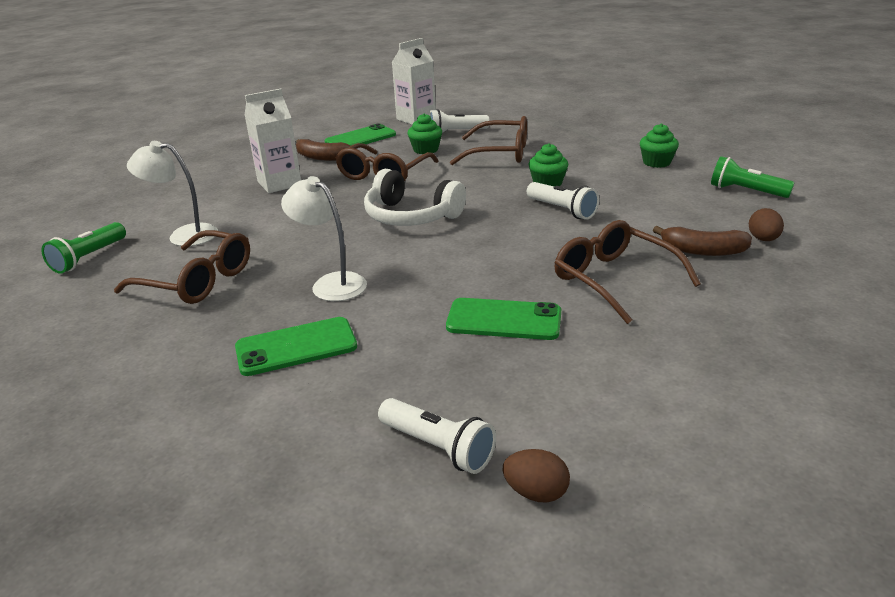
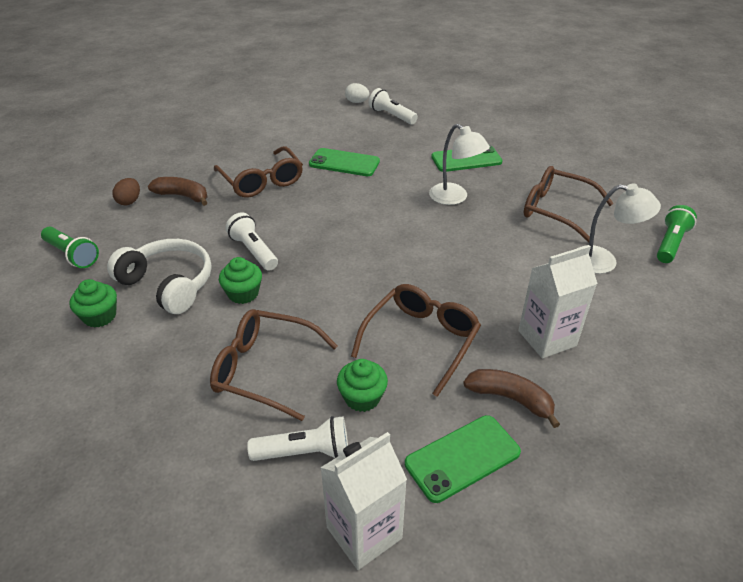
camera: 175 degrees left, 10 degrees up
white headphones [364,169,466,226] -> white headphones moved to [107,239,212,314]
brown egg [502,449,570,503] -> white egg [345,83,369,103]

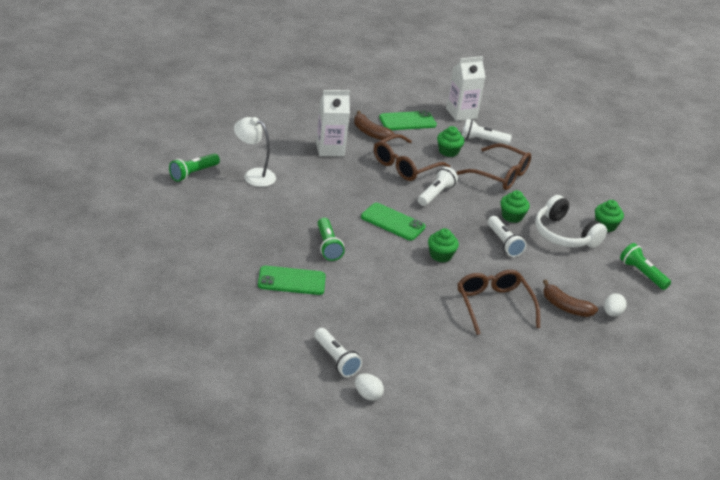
camera: 170 degrees left, 5 degrees down
brown egg [112,178,140,206] -> white egg [604,293,627,317]
green phone [309,148,380,176] -> green phone moved to [361,203,426,241]
white lamp [429,124,490,205] -> green flashlight [318,218,345,261]
brown glasses [524,166,614,243] -> none
none -> white flashlight [418,167,458,206]
none -> green cupcake [428,228,459,263]

